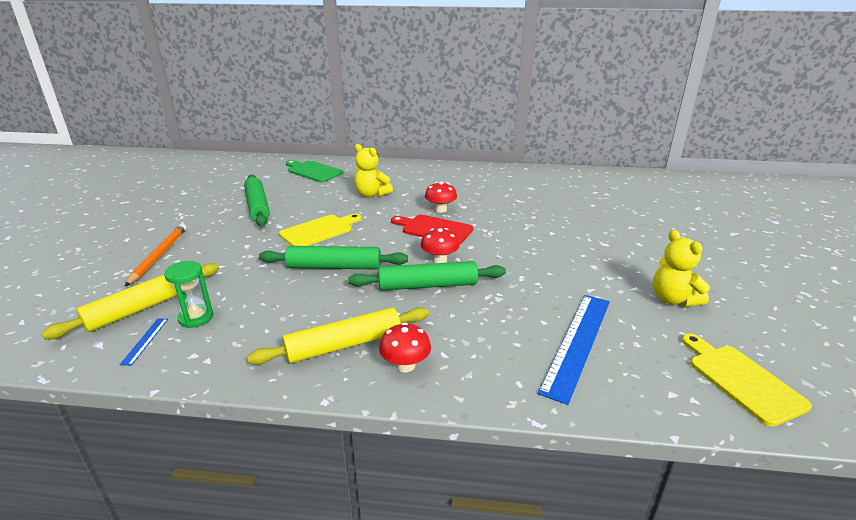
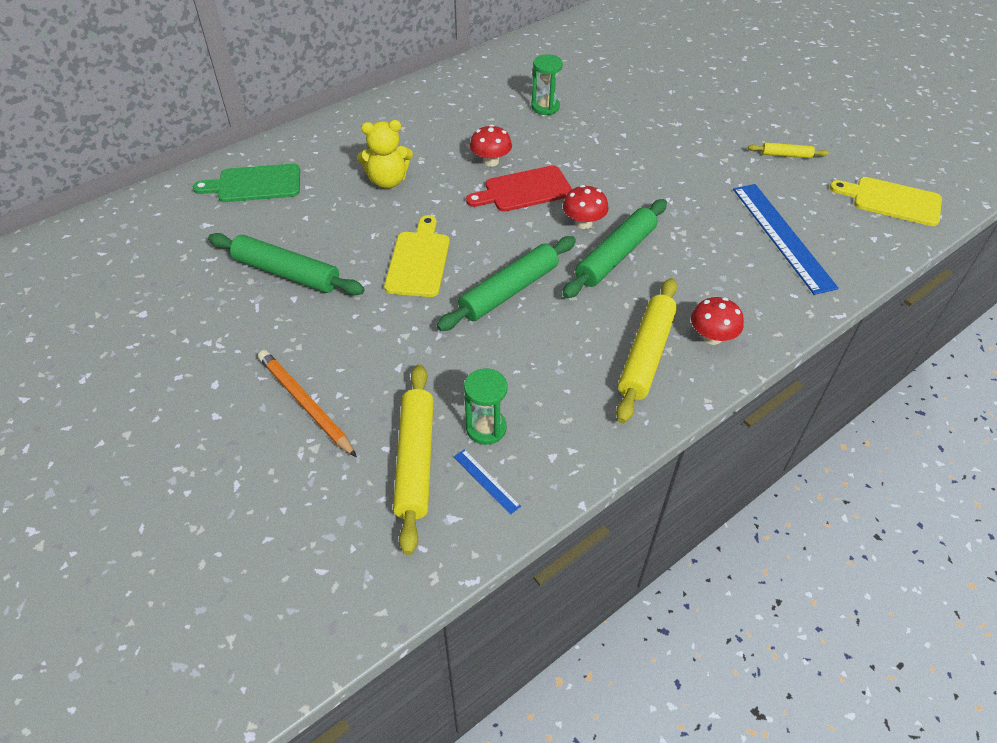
camera: 45 degrees left, 20 degrees up
yellow teddy bear [653,230,710,307] -> yellow rolling pin [748,142,829,158]
none -> green hourglass [531,54,563,115]

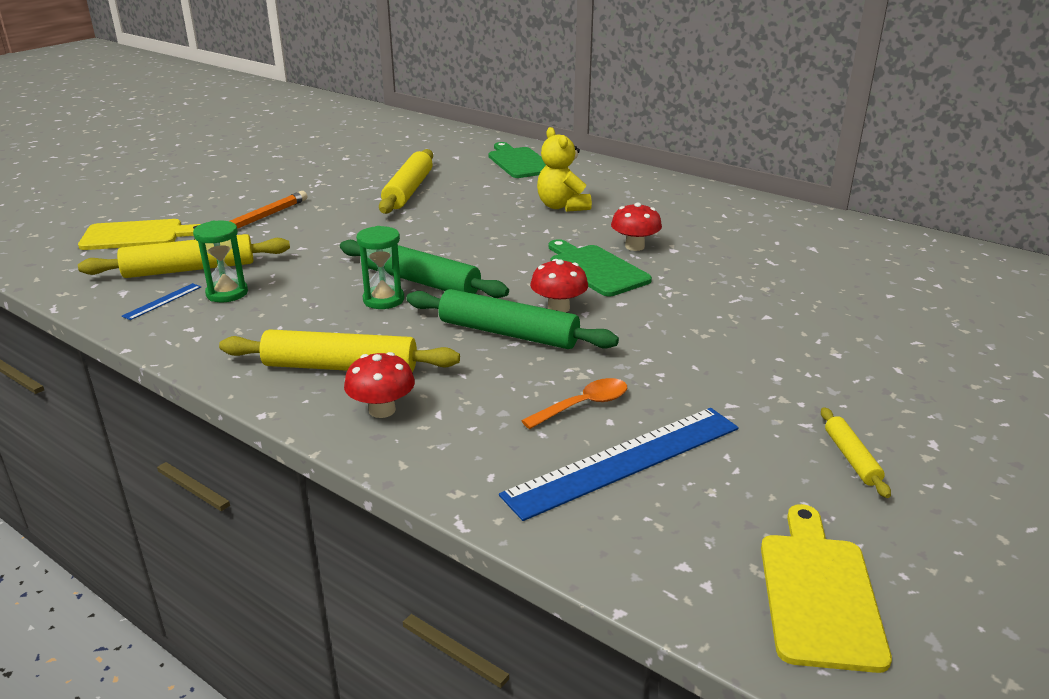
camera: 75 degrees right, 20 degrees down
green rolling pin [208,233,365,295] -> yellow rolling pin [379,149,433,214]
yellow cutting board [384,215,450,297] -> yellow cutting board moved to [78,219,200,250]
red cutting board [466,165,572,212] -> green cutting board [549,239,652,296]
green hourglass [531,54,563,115] -> green hourglass moved to [356,226,404,309]
none -> orange spoon [521,378,627,429]

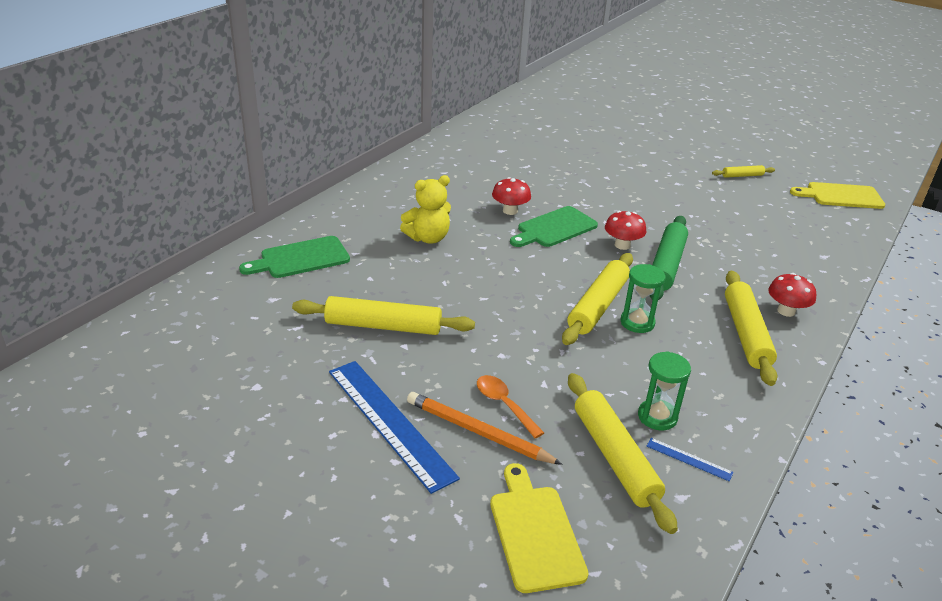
camera: 95 degrees left, 5 degrees up
green rolling pin [340,240,509,298] -> yellow rolling pin [562,253,633,345]
blue ruler [499,408,739,521] -> blue ruler moved to [329,361,460,494]
orange spoon [521,378,627,429] -> orange spoon moved to [477,375,544,438]

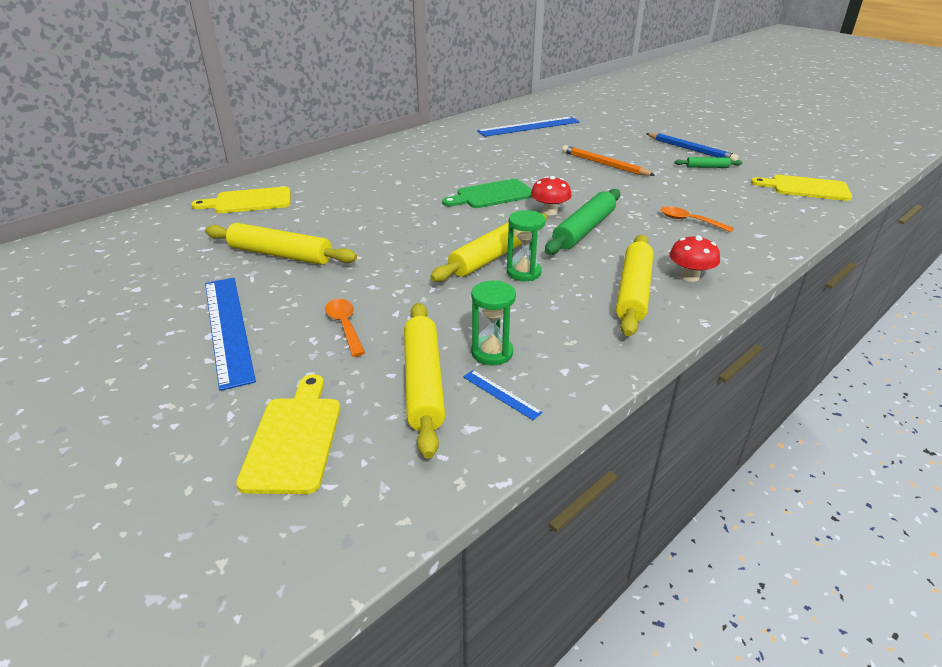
camera: 15 degrees right, 0 degrees up
green cutting board [239,236,350,278] -> yellow cutting board [191,187,291,213]
yellow teddy bear [400,175,451,244] -> none
orange pencil [407,392,563,465] -> orange pencil moved to [562,145,655,176]
red mushroom [492,177,531,215] -> none
yellow rolling pin [712,165,775,178] -> green rolling pin [674,157,742,168]
none -> blue ruler [477,117,580,137]
none -> blue pencil [646,133,739,161]
none -> orange spoon [660,206,733,232]

